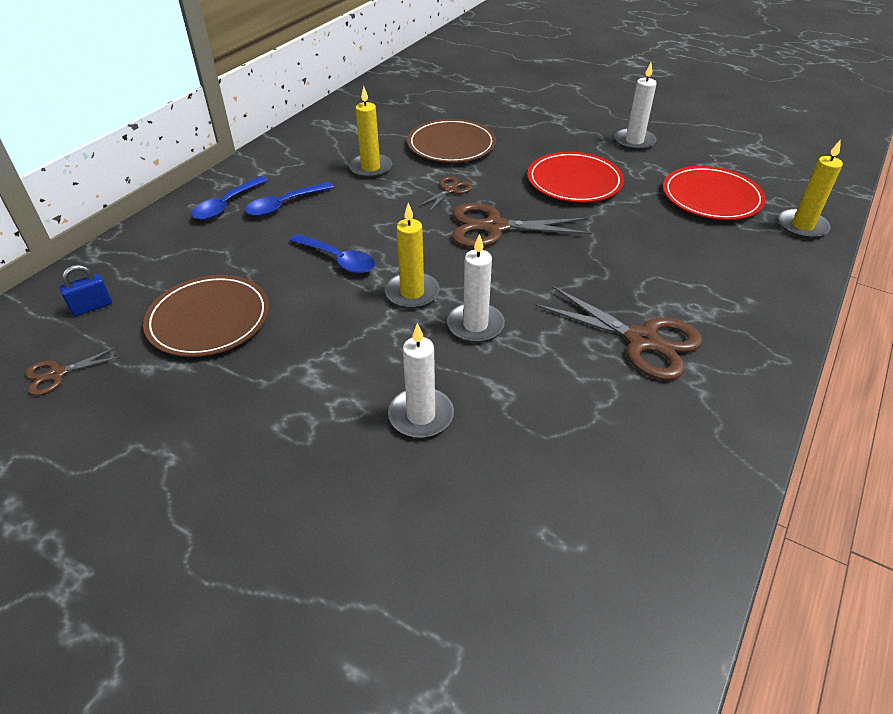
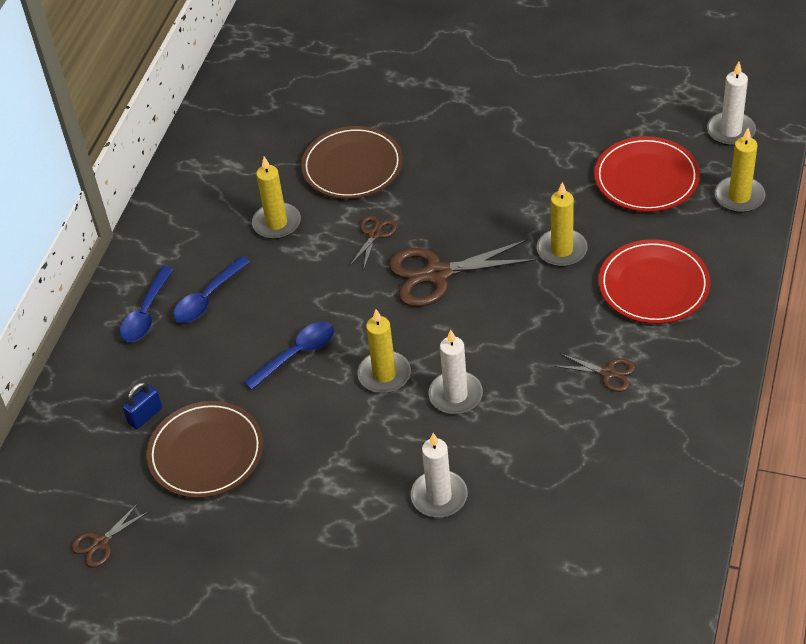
camera: 10 degrees left, 5 degrees up
blue padlock [59,265,112,316] -> blue padlock moved to [122,382,162,429]
blue spoon [290,234,375,274] -> blue spoon turned 60 degrees counterclockwise [244,322,334,390]
red plate [527,152,624,203] -> red plate moved to [599,239,710,324]
brown scissors [535,285,703,380] -> brown scissors [555,353,635,392], size x0.51
white candle [614,63,657,151] -> white candle moved to [707,62,756,146]
none -> yellow candle [537,182,588,267]

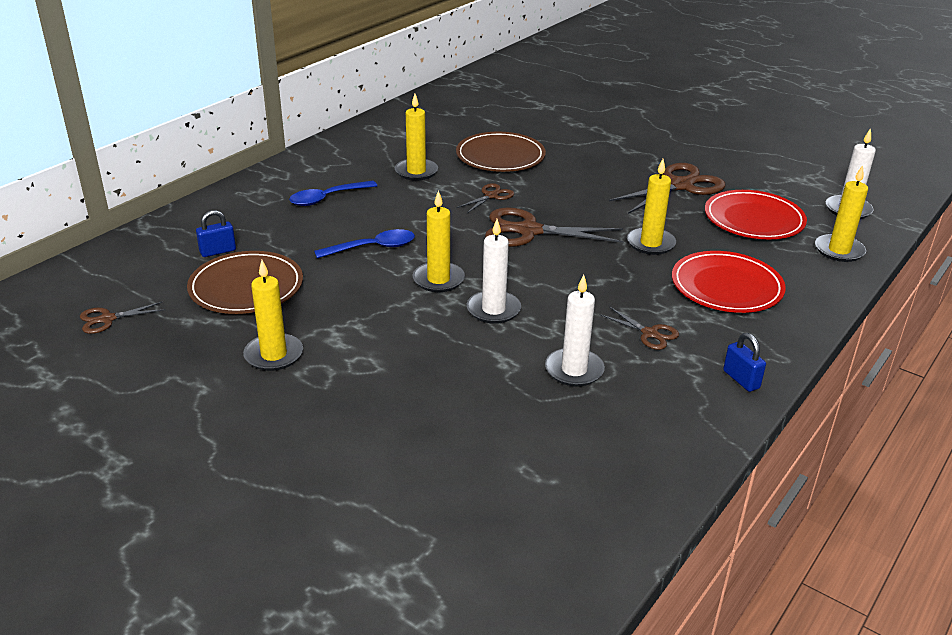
camera: 15 degrees right, 15 degrees down
blue spoon [120,266,174,342] -> none
white candle [411,433,468,517] -> white candle moved to [545,274,605,386]
none -> yellow candle [243,260,303,371]
none -> brown scissors [609,163,725,214]
none -> blue padlock [723,333,766,392]

